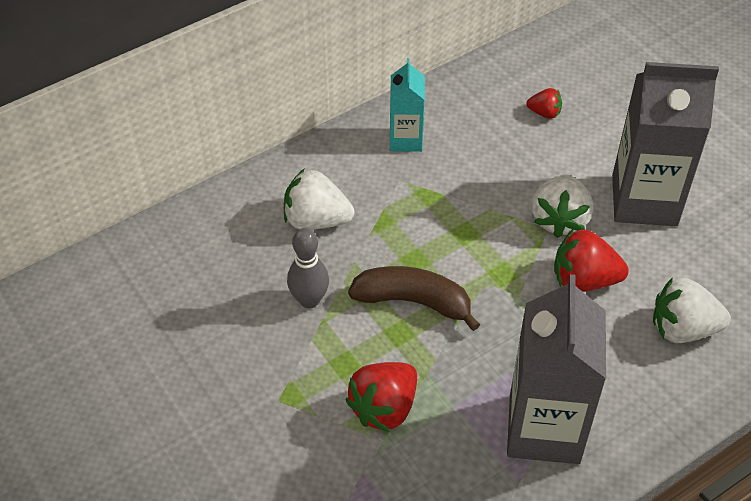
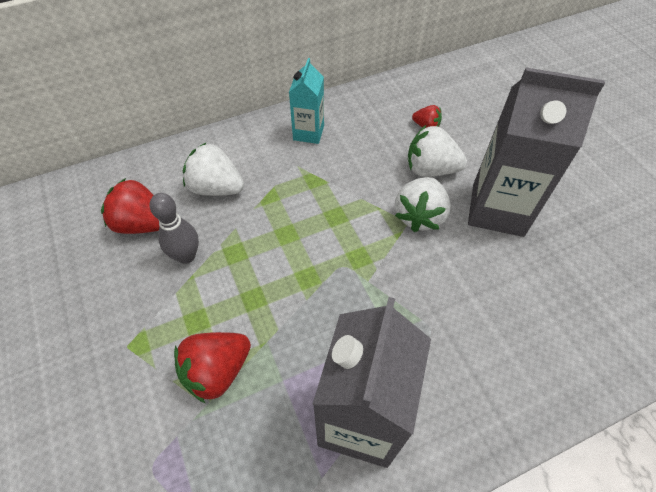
camera: 10 degrees right, 5 degrees up
brown banana [348,266,480,331] -> none
red strawberry [554,228,629,292] -> red strawberry moved to [101,178,159,234]
white strawberry [653,277,731,343] -> white strawberry moved to [408,125,467,177]

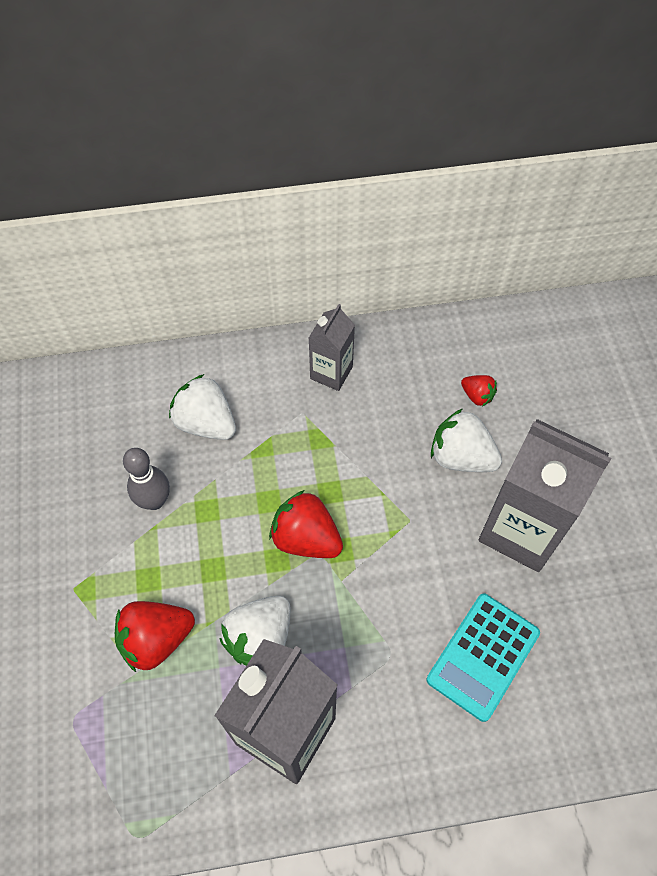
camera: 15 degrees right, 5 degrees up
red strawberry [101,178,159,234] -> red strawberry moved to [269,490,343,558]
turquoise carton [289,58,324,144] -> grey carton [309,304,355,391]
white strawberry [395,177,451,232] -> white strawberry moved to [220,596,291,666]
none -> turquoise calculator [426,594,540,722]

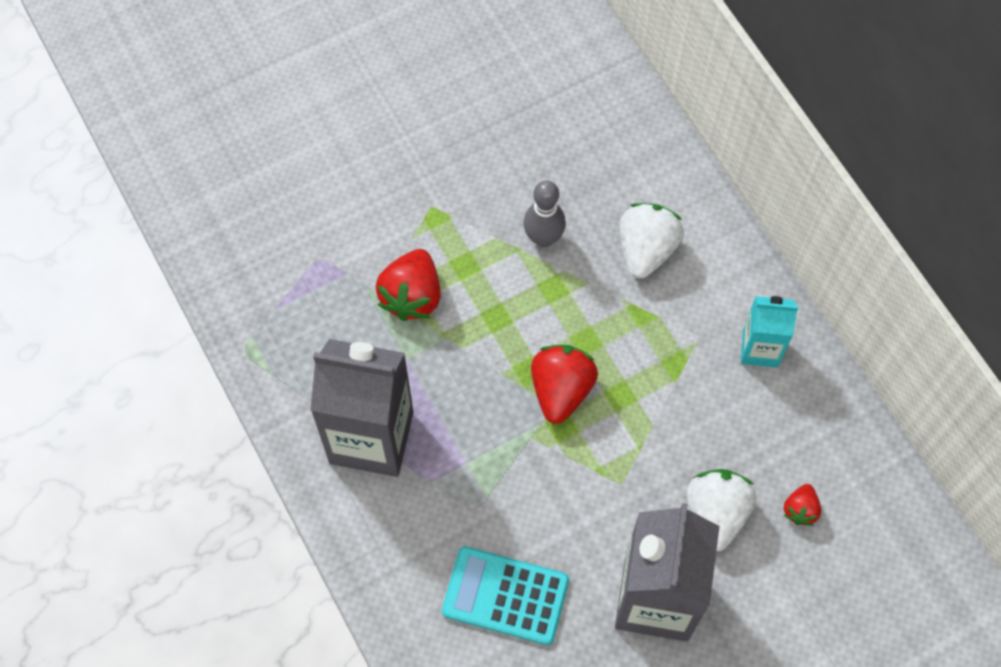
camera: 70 degrees right, 5 degrees up
red strawberry [115,601,195,672] -> red strawberry turned 120 degrees counterclockwise [376,249,441,321]
white strawberry [220,596,291,666] -> none
grey carton [309,304,355,391] -> turquoise carton [741,296,799,367]

